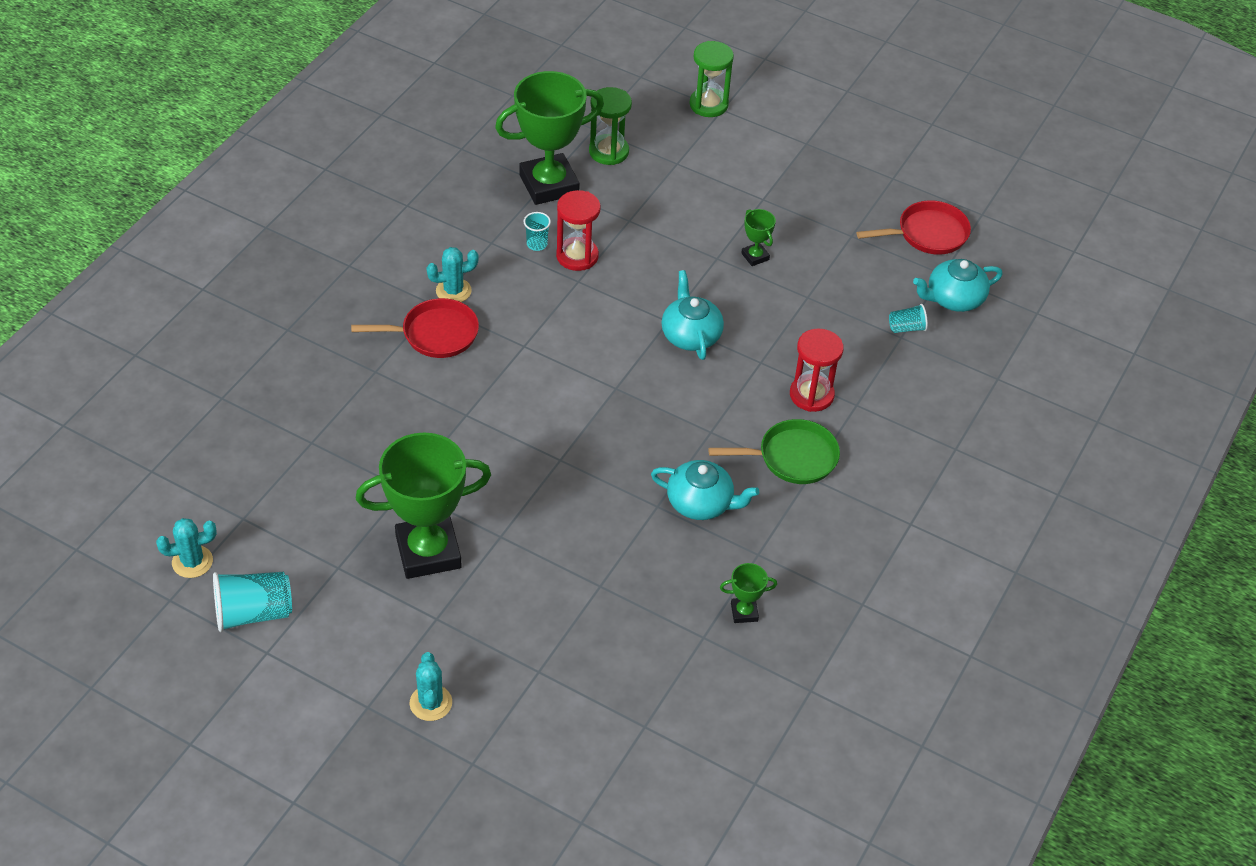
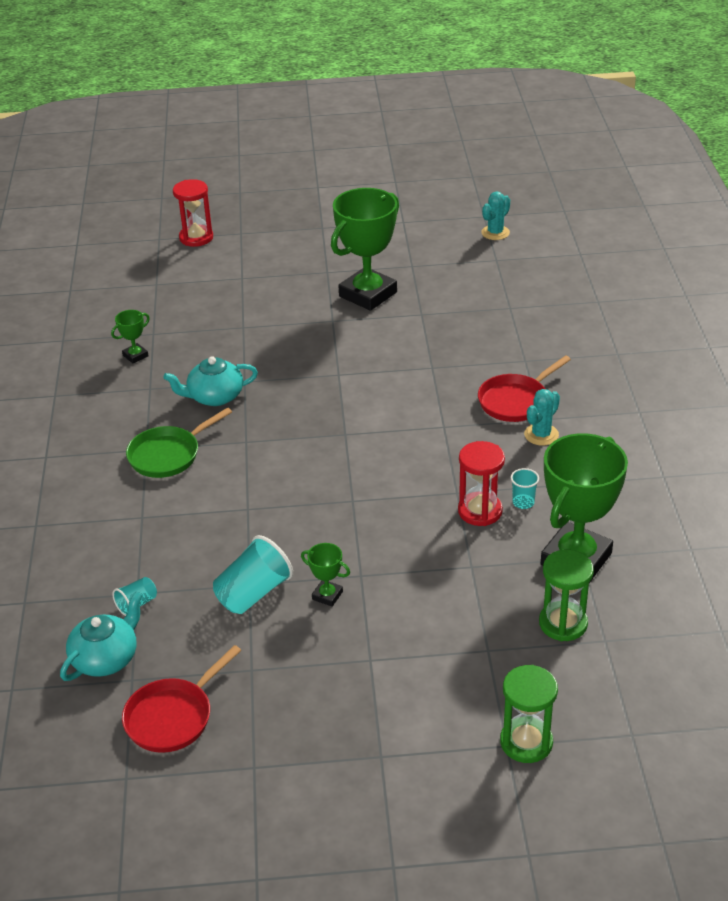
camera: 150 degrees right, 10 degrees down
turquoise cup [213,572,292,632] -> turquoise cup moved to [213,535,293,614]
turquoise cactus [410,652,452,721] -> none
turquoise teapot [661,270,724,360] -> none
red hourglass [790,328,844,412] -> red hourglass moved to [173,179,213,247]

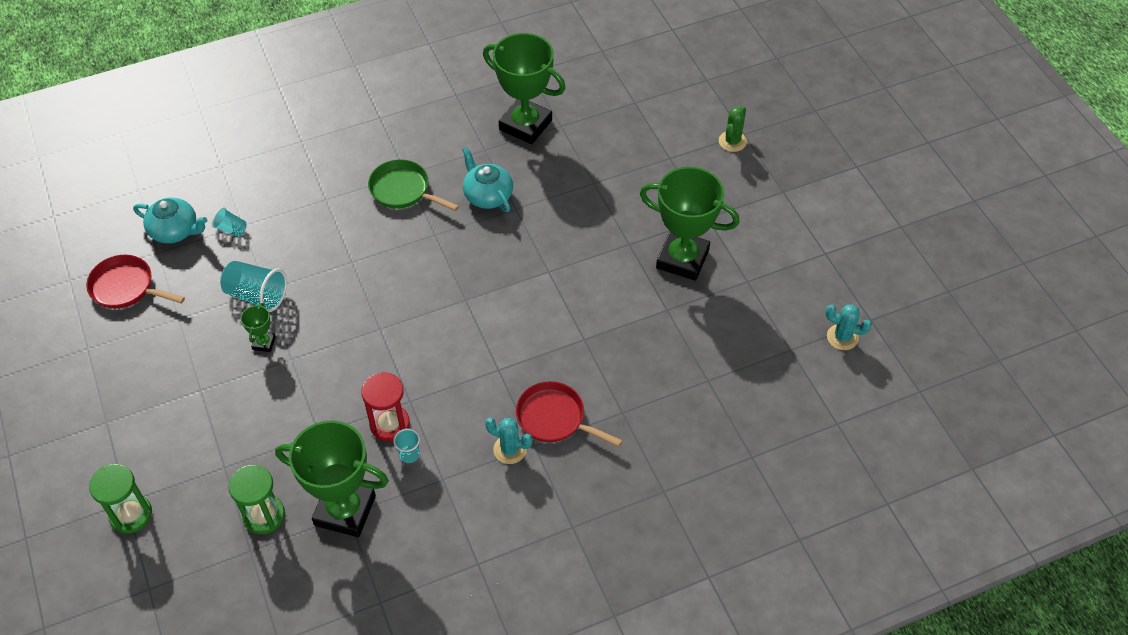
camera: 70 degrees right, 15 degrees up
green trophy [111,310,150,363] -> green trophy [483,33,566,144], size x2.34
red hourglass [173,179,213,247] -> none
none -> green cactus [719,106,747,152]

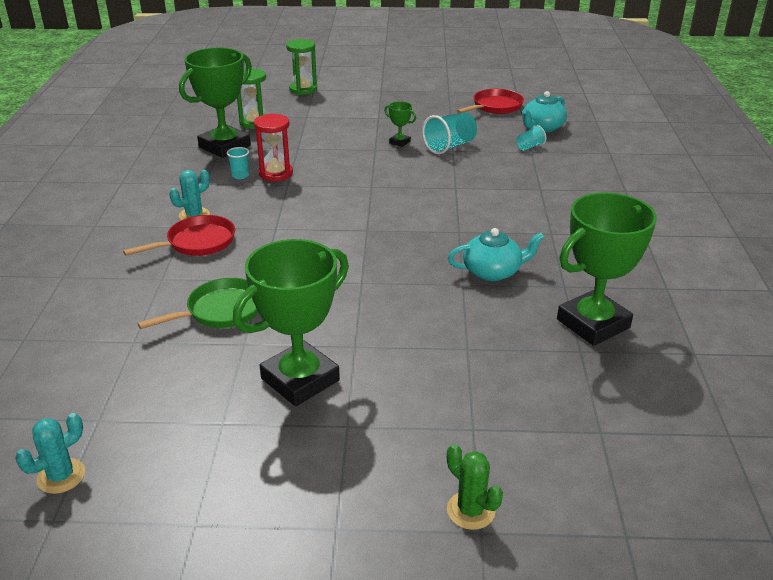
camera: 115 degrees right, 20 degrees down
green pan [368,159,459,211] -> green pan moved to [137,278,259,329]

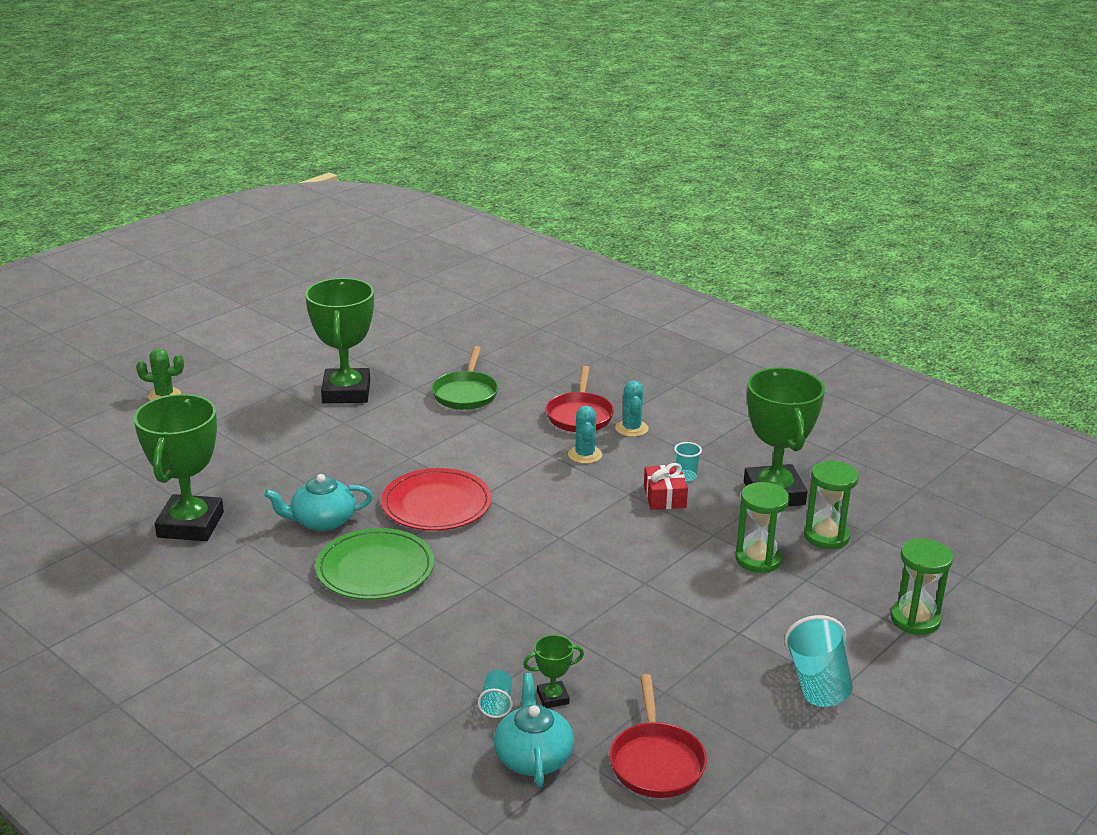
camera: 130 degrees right, 5 degrees down
turquoise cactus [15,413,85,494] -> turquoise cactus moved to [568,406,602,464]
red hourglass [254,113,293,181] -> red gift [644,463,688,510]
green trophy [384,101,416,147] -> green trophy moved to [523,635,584,708]
turquoise cup [422,112,477,154] -> turquoise cup moved to [784,615,853,707]
turquoise teapot [448,228,545,281] -> turquoise teapot turned 45 degrees clockwise [264,474,373,531]
none -> green plate [315,528,434,600]
none -> red plate [381,468,492,531]
none -> green hourglass [735,482,790,573]

